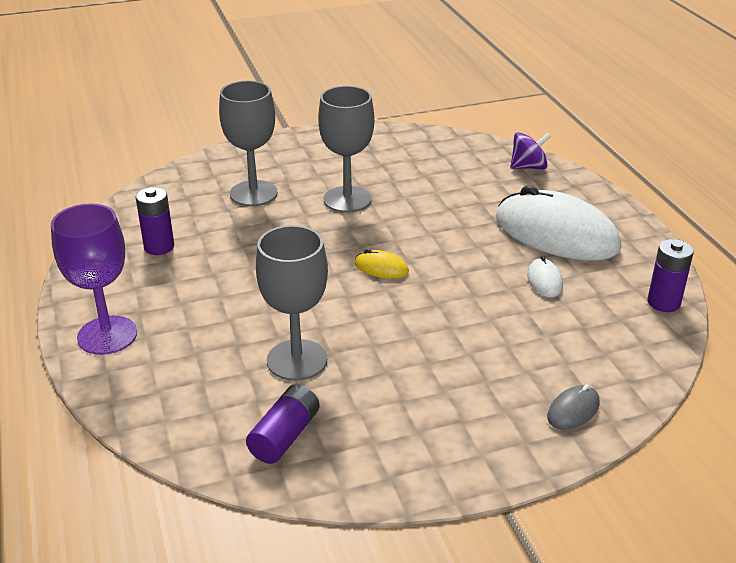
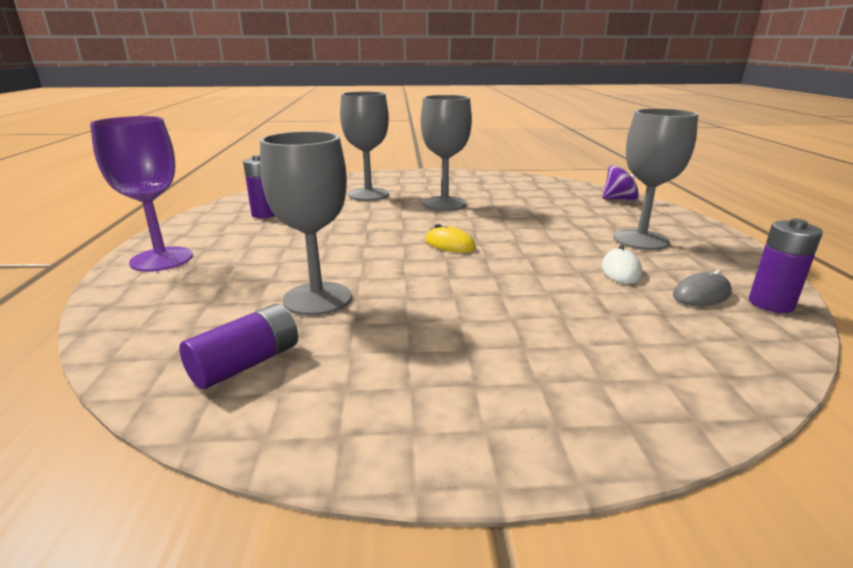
camera: 15 degrees right, 10 degrees down
white mouse [496,186,621,261] -> grey goblet [613,109,698,250]
grey mouse [547,384,600,430] -> grey mouse moved to [673,270,732,306]

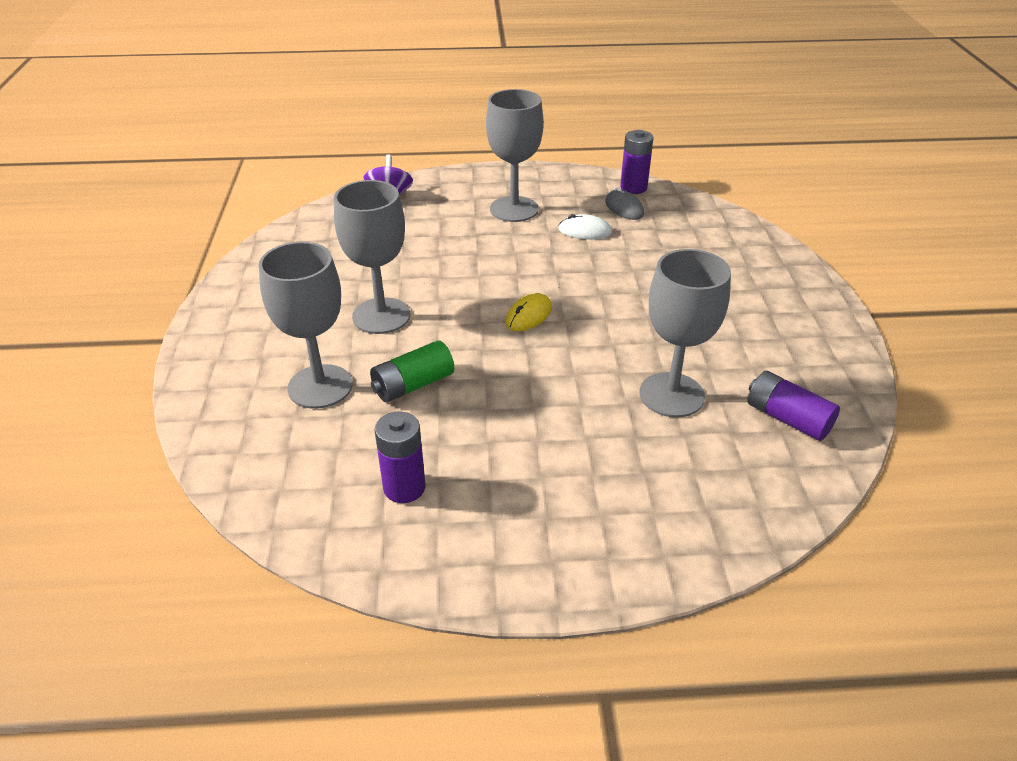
camera: 90 degrees left, 15 degrees up
purple goblet [90,116,193,272] -> none
none -> green battery [370,340,454,402]

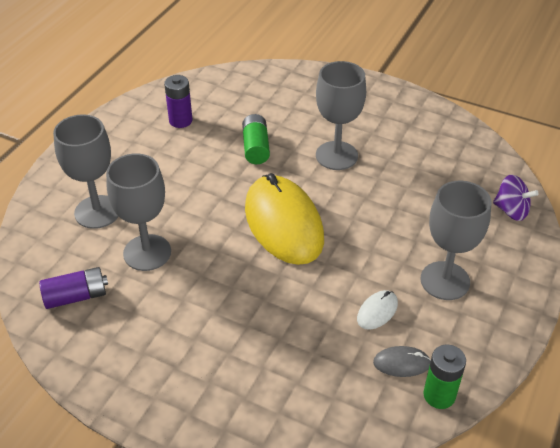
camera: 120 degrees right, 5 degrees up
grey goblet [259,242,353,409] -> grey goblet moved to [53,114,119,229]
yellow mouse [505,293,552,331] -> yellow mouse [245,173,324,265], size x2.44
purple battery [620,130,654,194] -> green battery [423,345,466,409]

